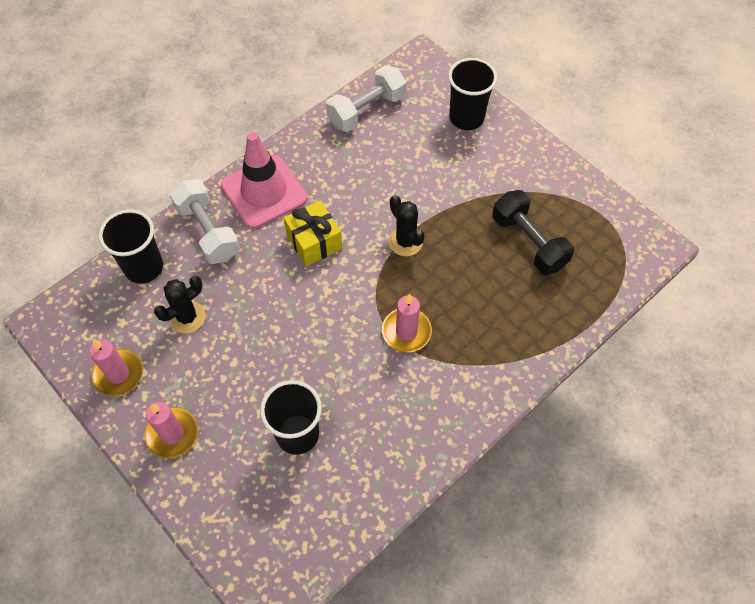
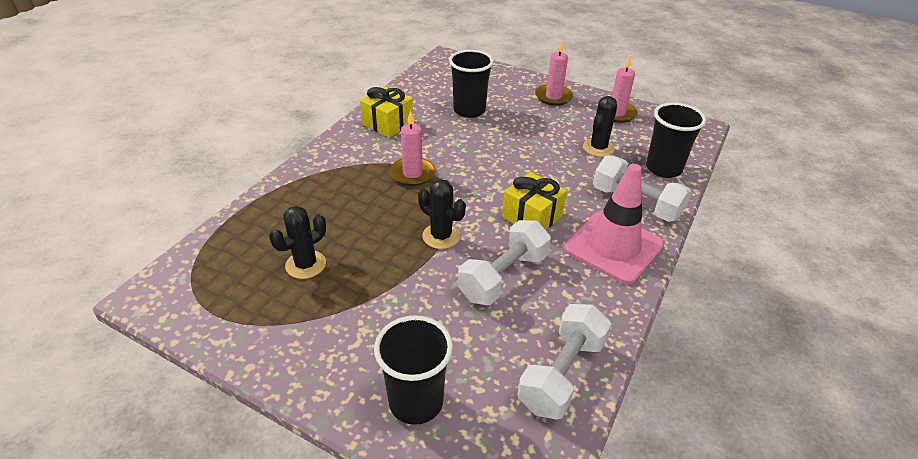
camera: 160 degrees right, 20 degrees down
black dumbbell [492,190,574,275] -> black cactus [269,206,326,279]
none -> yellow gift [360,86,413,138]
none -> white dumbbell [458,220,551,305]

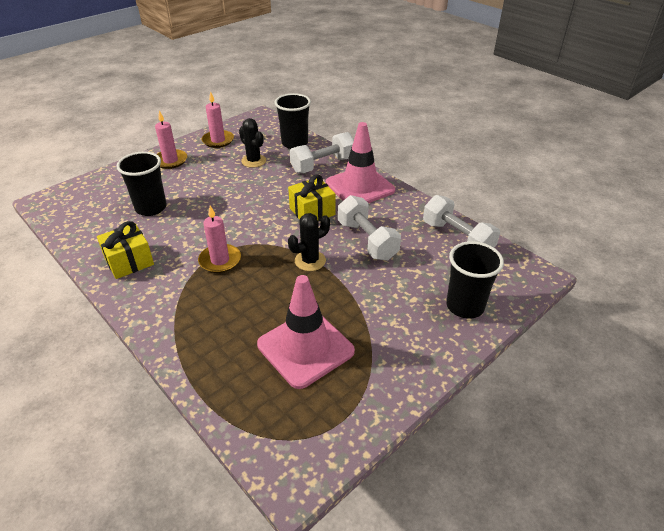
camera: 70 degrees left, 0 degrees up
black cactus [269,206,326,279] -> pink traffic cone [257,275,355,389]

